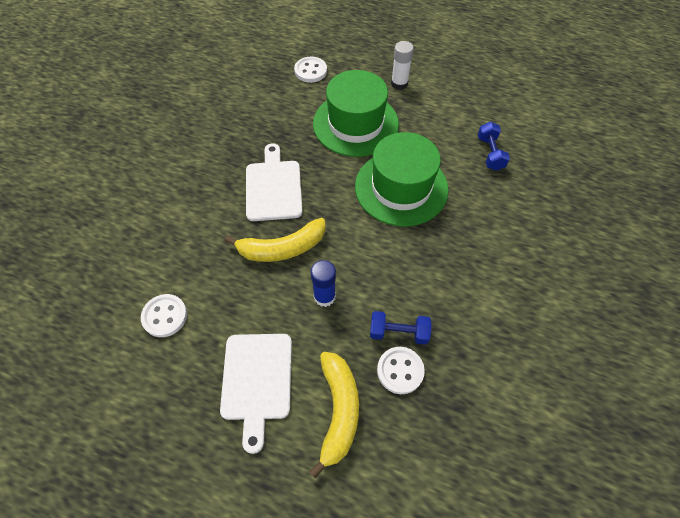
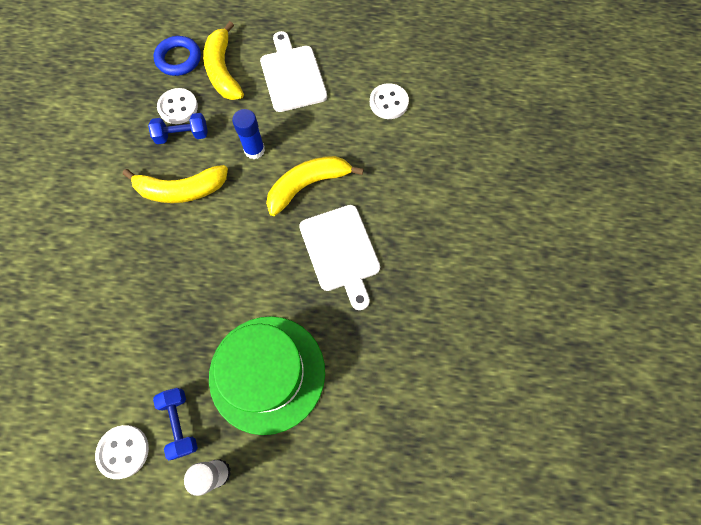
camera: 165 degrees right, 10 degrees up
white button [294,57,327,83] -> white button moved to [95,425,149,479]
green hat [355,132,449,226] -> none
blue dumbbell [478,122,510,171] -> blue dumbbell moved to [153,388,198,460]
none -> yellow banana [123,165,228,203]
none -> blue ring [154,36,201,76]

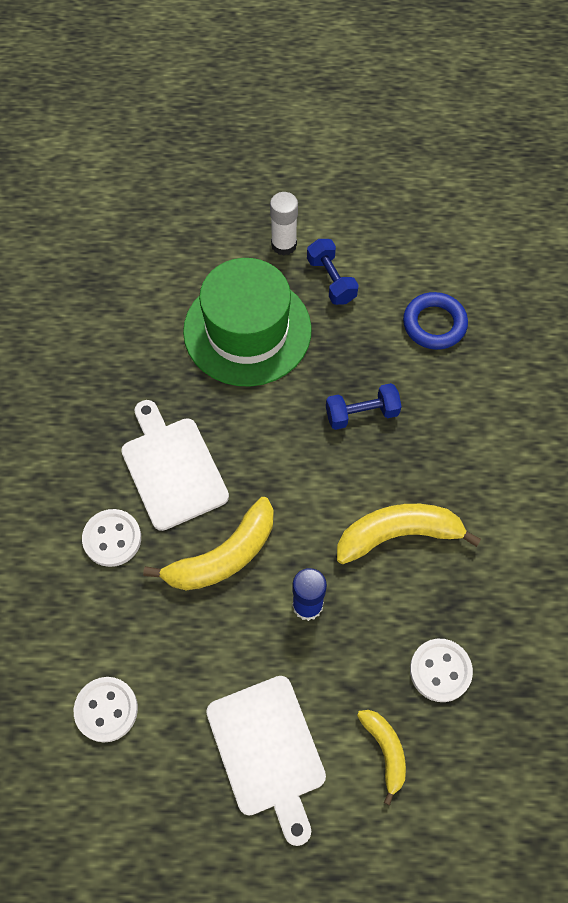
camera: 175 degrees right, 5 degrees down
white button [95,425,149,479] -> white button moved to [82,509,141,567]
blue dumbbell [148,113,208,144] -> blue dumbbell moved to [326,383,402,430]
blue ring [154,36,201,76] -> blue ring moved to [403,292,468,350]
yellow banana [203,21,244,100] -> yellow banana [357,710,406,805], size x0.59

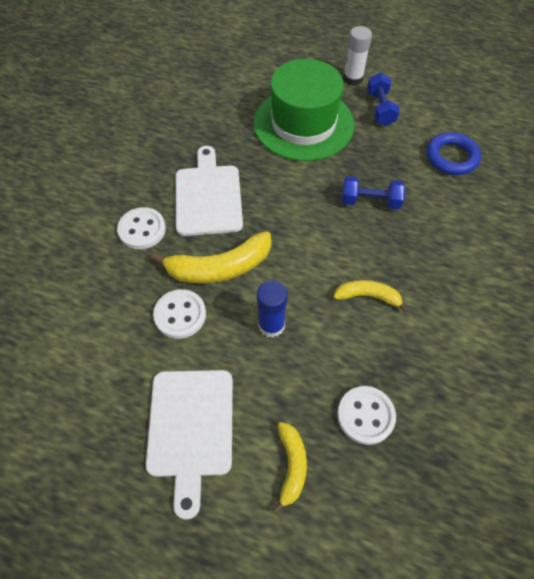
camera: 20 degrees right, 5 degrees down
white button [74,677,138,743] -> white button moved to [153,289,206,339]
yellow banana [337,504,481,564] -> yellow banana [334,280,409,313], size x0.59

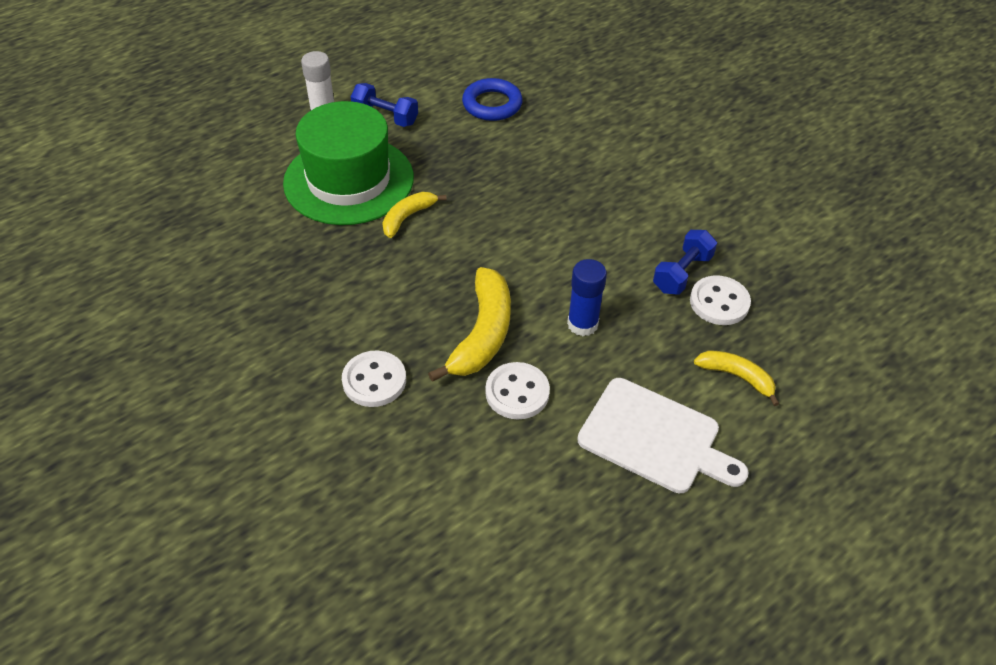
camera: 60 degrees left, 10 degrees down
white cutting board [176,146,243,236] -> none
yellow banana [334,280,409,313] -> yellow banana moved to [382,192,447,238]
blue dumbbell [342,176,405,209] -> blue dumbbell moved to [653,230,717,295]

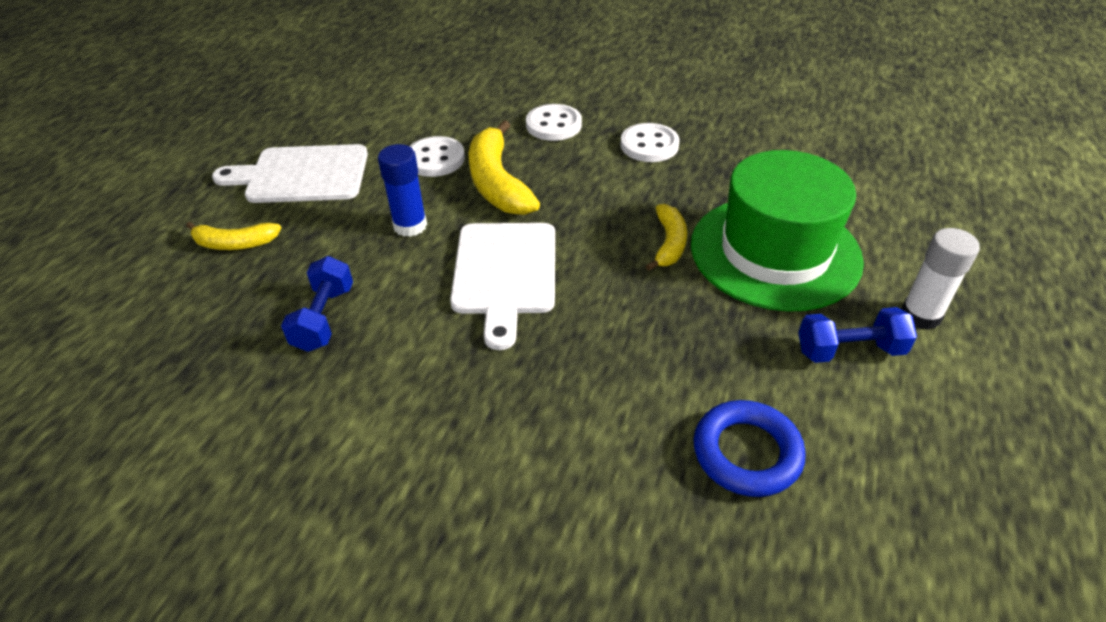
camera: 150 degrees right, 5 degrees down
white button [690,275,751,325] -> white button moved to [621,123,679,162]
none -> white cutting board [450,223,555,350]

